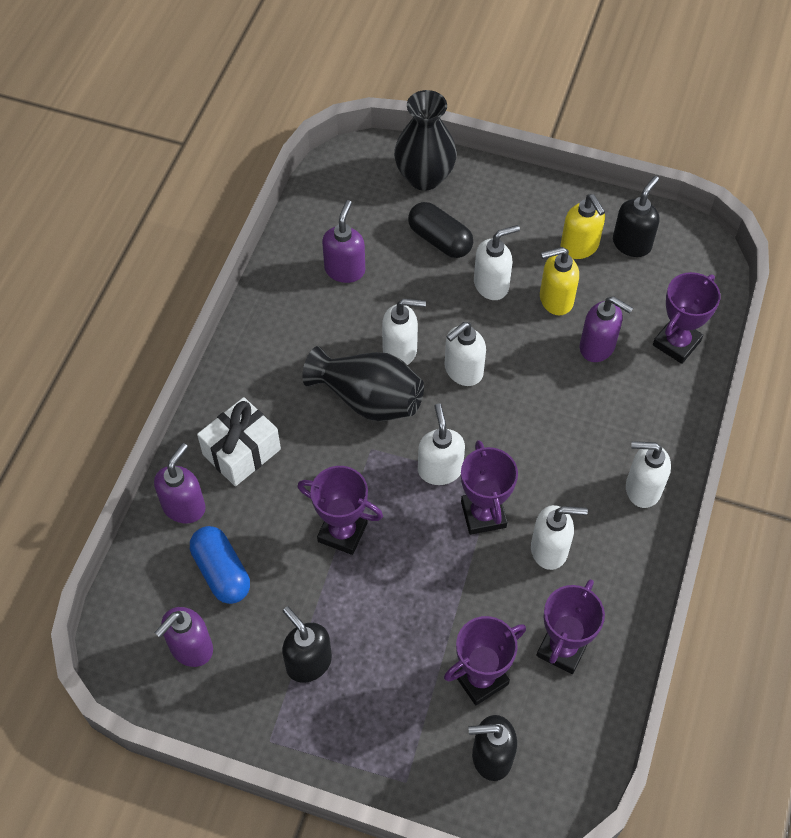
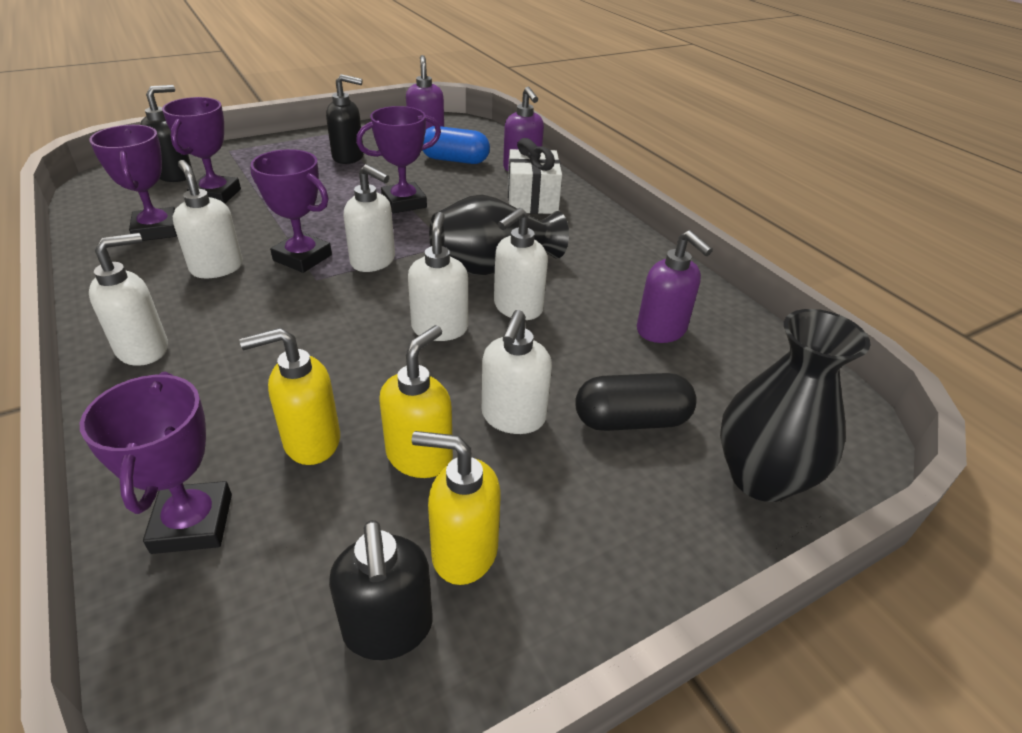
camera: 130 degrees right, 20 degrees down
white soap dispenser [531,505,588,570] -> white soap dispenser turned 105 degrees clockwise [172,160,243,278]
purple soap dispenser [580,296,633,362] -> yellow soap dispenser [239,328,340,465]

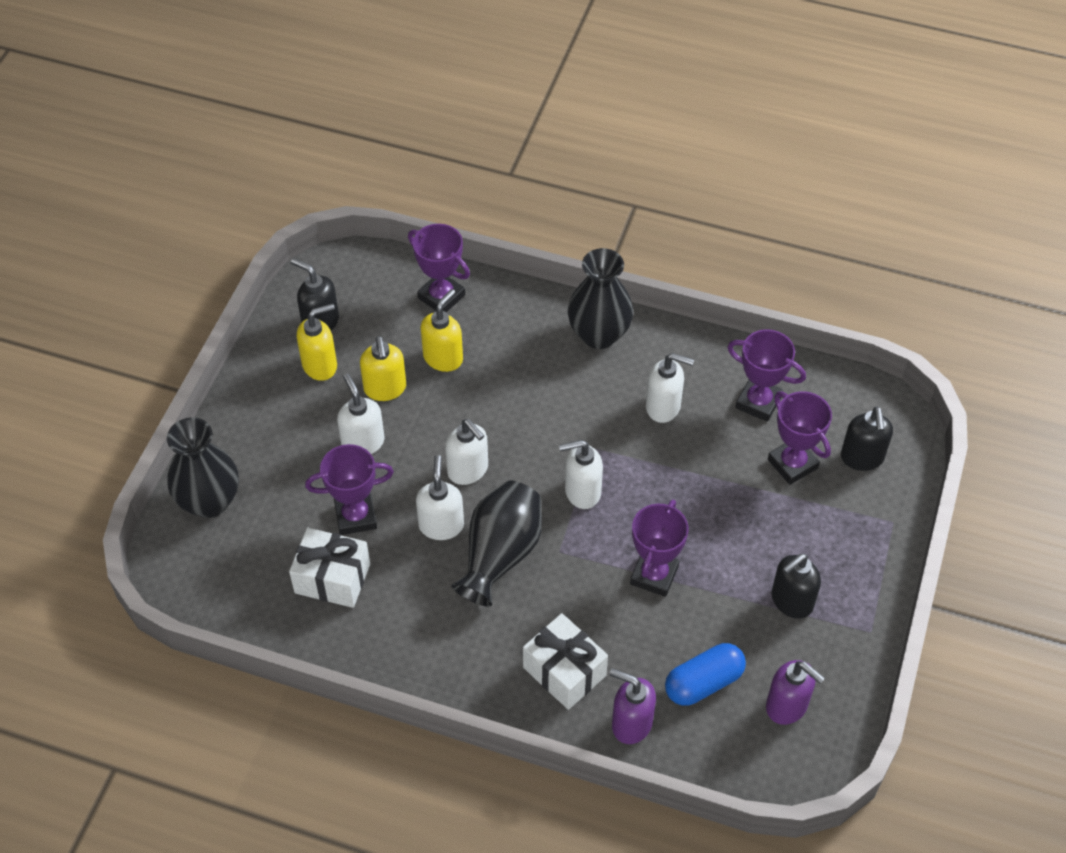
camera: 140 degrees right, 15 degrees up
white soap dispenser [89,233,168,366] -> black vase [568,248,633,349]
purple trophy [250,149,332,273] -> purple trophy moved to [305,444,394,535]
black capsule [575,373,697,431] -> none
purple soap dispenser [637,230,713,343] -> white gift [289,528,370,608]

